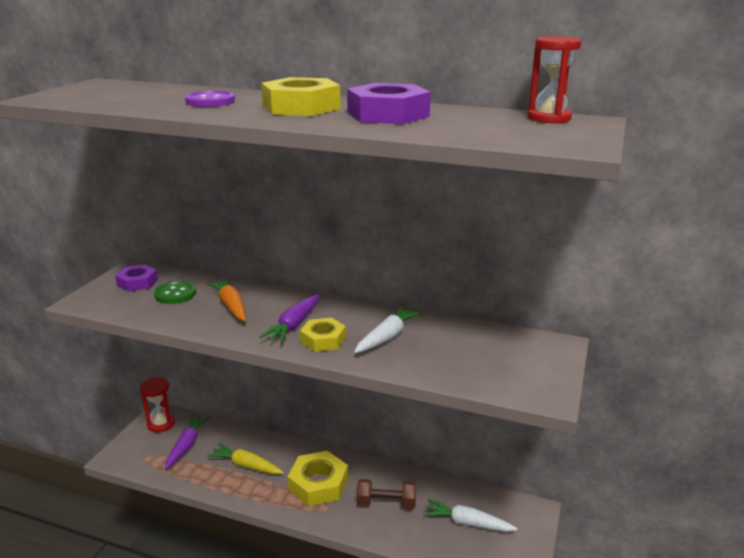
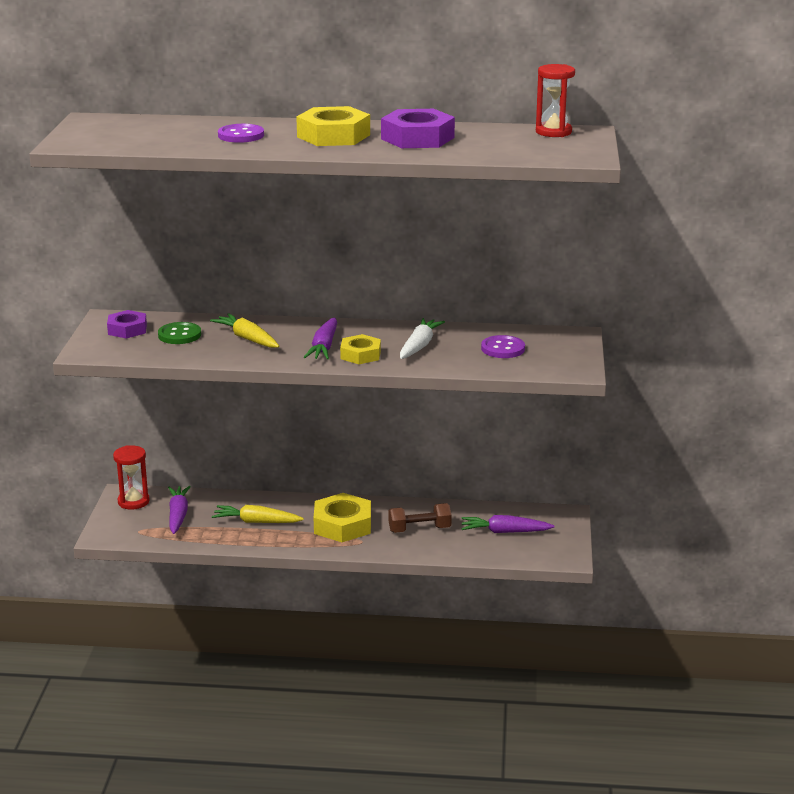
camera: 15 degrees left, 0 degrees up
orange carrot [206,278,246,321] -> yellow carrot [210,313,279,348]
white carrot [423,499,517,532] -> purple carrot [462,515,555,533]
none -> purple button [481,335,525,358]

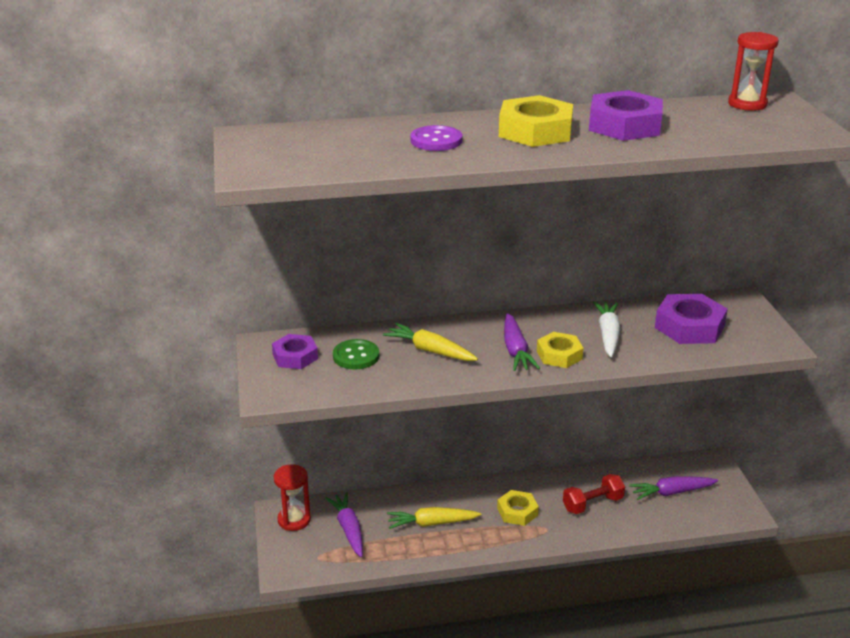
camera: 15 degrees left, 5 degrees up
yellow nut [314,493,371,542] -> yellow nut [497,490,539,526], size x0.63
brown dumbbell [388,503,452,533] -> red dumbbell [563,474,625,514]
purple button [481,335,525,358] -> purple nut [655,294,728,344]

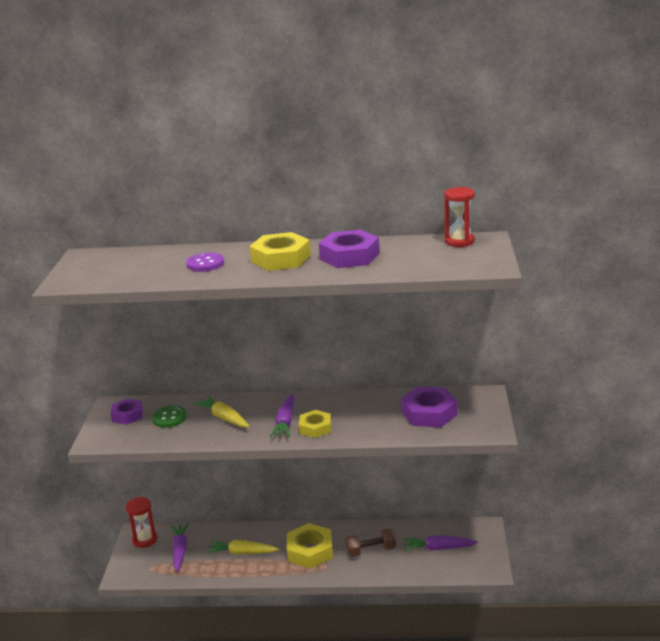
camera: 15 degrees right, 5 degrees down
yellow nut [497,490,539,526] -> yellow nut [287,523,333,568], size x1.58
red dumbbell [563,474,625,514] -> brown dumbbell [346,528,396,557]
white carrot [593,301,620,357] -> none

